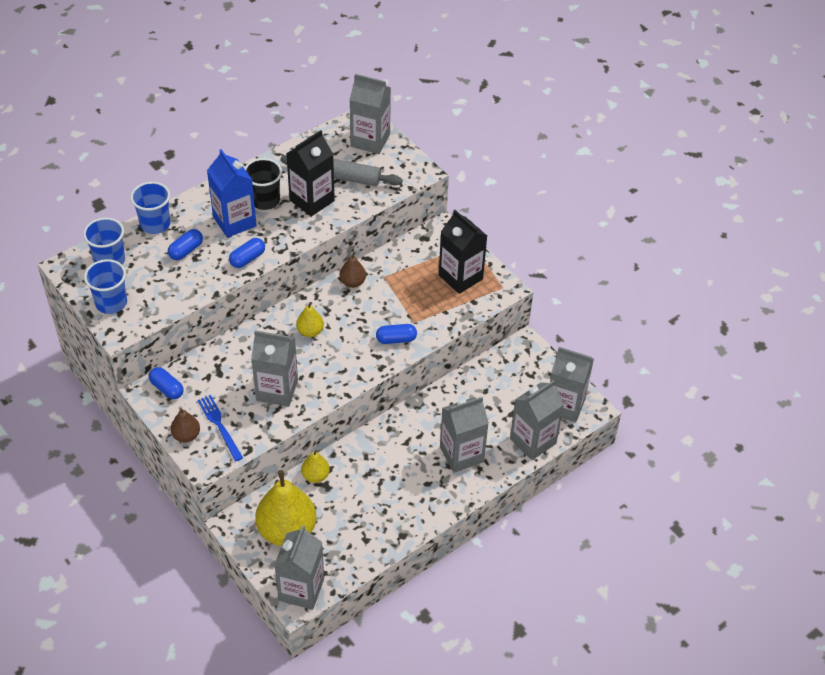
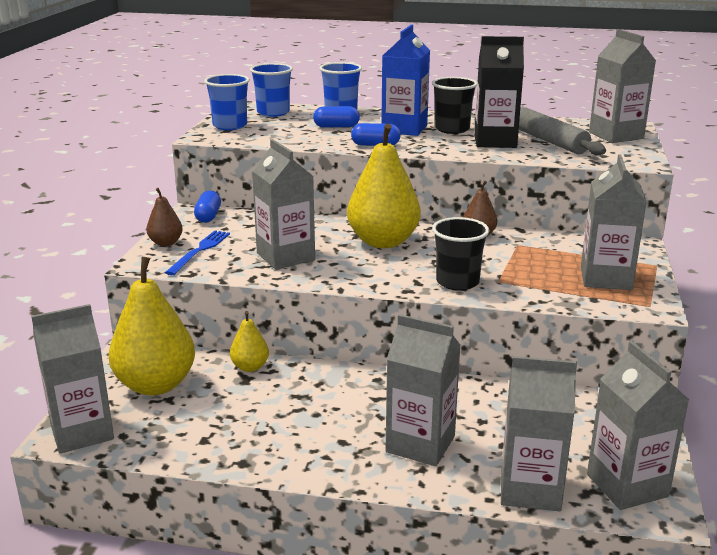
camera: 50 degrees right, 25 degrees down
yellow pear [296,302,324,337] -> yellow pear [347,124,421,248], size x2.07
blue capsule [376,324,417,344] -> black cup [432,217,490,291]
black carton [439,210,487,294] -> grey carton [581,154,647,290]

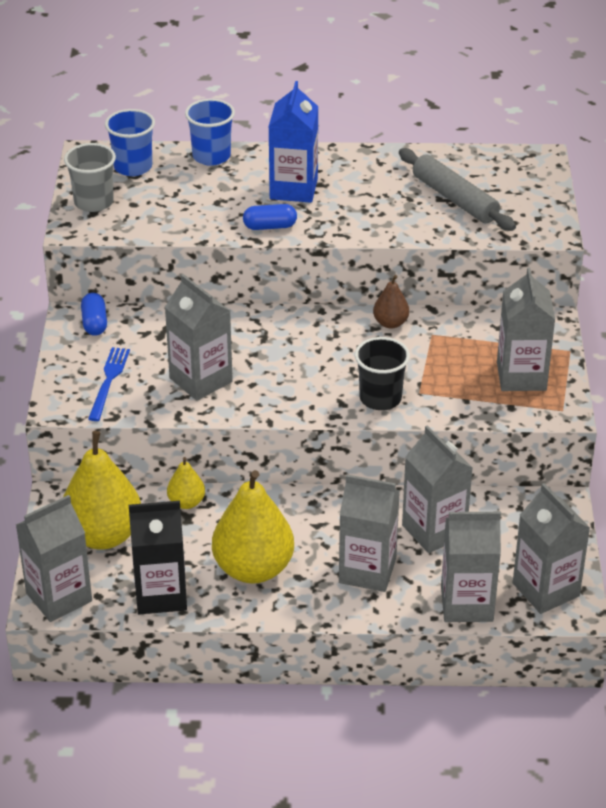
camera: 10 degrees left, 15 degrees up
brown pear [146,188,183,246] -> none
blue cup [204,74,250,130] -> grey cup [64,143,116,212]
blue capsule [313,106,360,128] -> none
yellow pear [347,124,421,248] -> yellow pear moved to [212,470,294,584]
black cup [432,77,477,134] -> none
black carton [474,36,524,148] -> black carton moved to [129,501,187,614]
grey carton [589,29,656,143] -> grey carton moved to [402,425,473,553]

